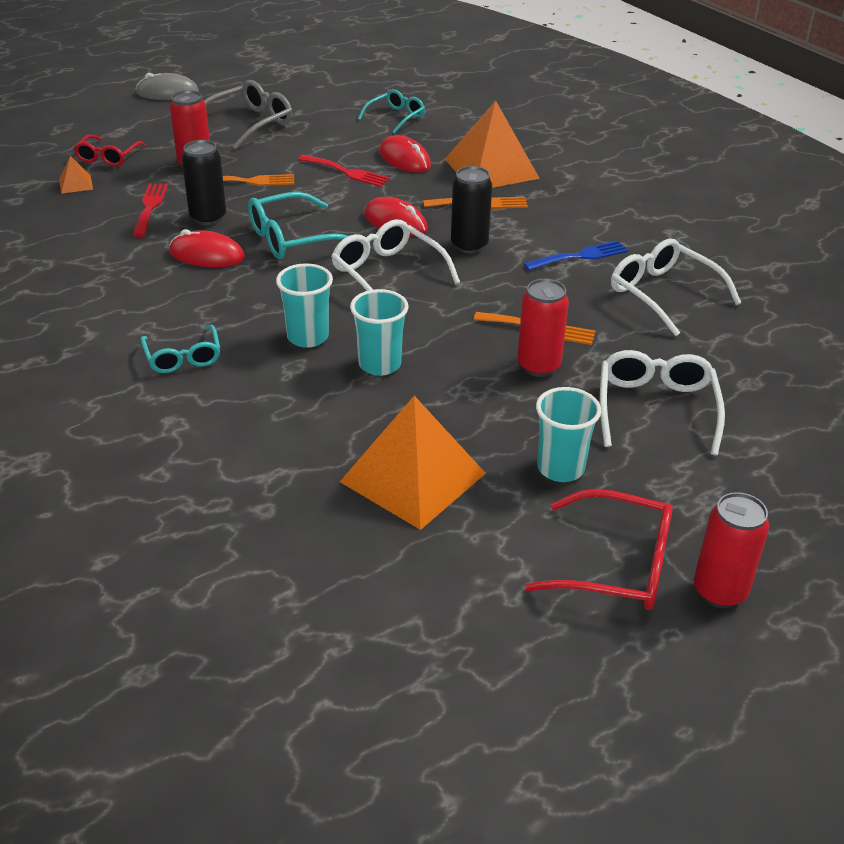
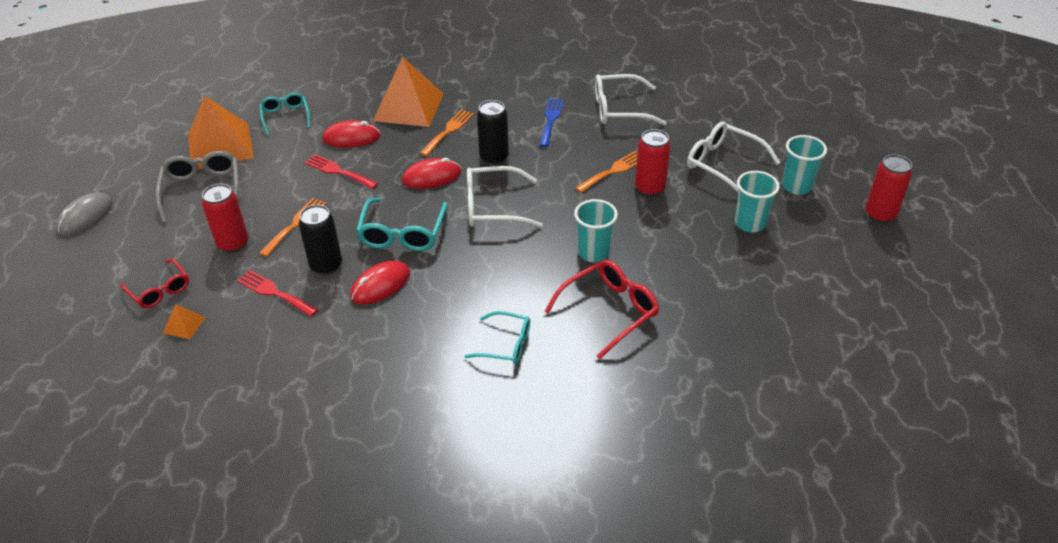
camera: 55 degrees left, 5 degrees up
turquoise cup [276,263,333,348] -> turquoise cup moved to [782,135,827,195]
red fork [298,155,390,187] -> red fork turned 120 degrees counterclockwise [305,154,378,189]
orange pyramid [340,396,486,530] -> orange pyramid moved to [188,96,254,169]
red glasses [525,489,673,610] -> red glasses moved to [544,260,659,359]

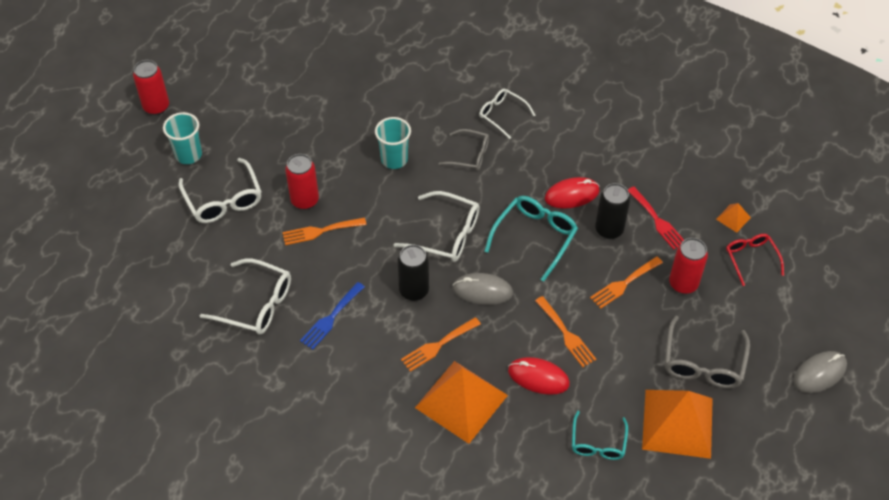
camera: 155 degrees left, 10 degrees up
red fork [305,154,378,189] -> orange fork [535,296,596,367]
red mouse [402,158,461,189] -> grey mouse [453,273,513,305]
turquoise glasses [464,311,530,364] -> white glasses [479,89,535,139]
red glasses [544,260,659,359] -> none
turquoise cup [735,171,780,232] -> none
none -> grey glasses [439,129,489,171]

